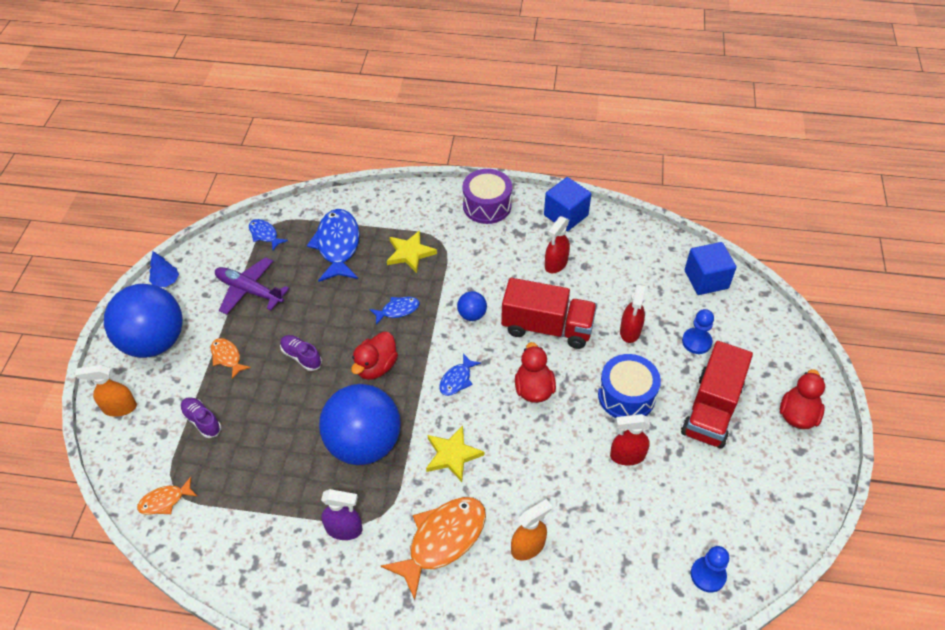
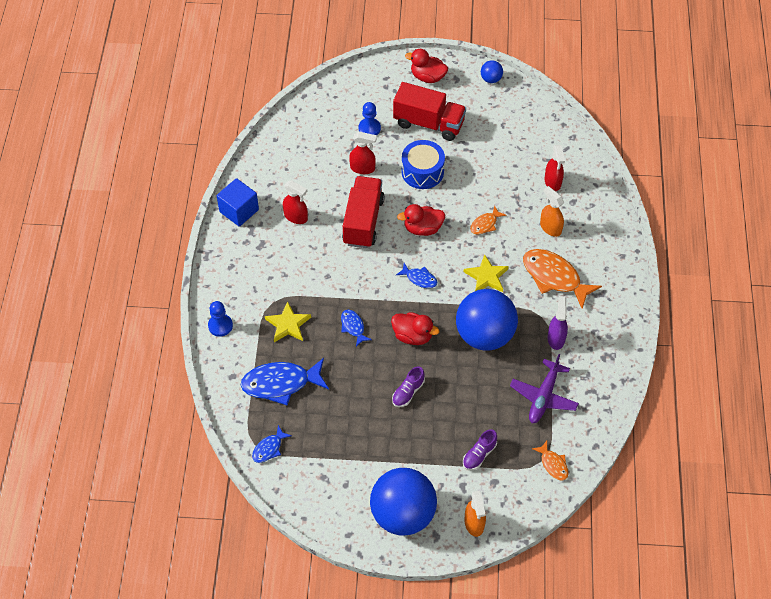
camera: 95 degrees left, 5 degrees up
blue tree [149,251,179,287] -> none
orange fish [211,338,251,379] -> orange fish moved to [470,205,506,235]
purple plane [215,257,289,315] -> purple plane moved to [510,354,579,423]
blue ball [457,291,487,321] -> blue ball moved to [481,60,503,83]
purple drum [462,169,512,224] -> none
red spray bottle [610,414,650,465] -> red spray bottle moved to [545,145,565,191]
blue cube [685,242,737,295] -> none
blue pawn [691,546,729,592] -> blue pawn moved to [208,301,233,337]

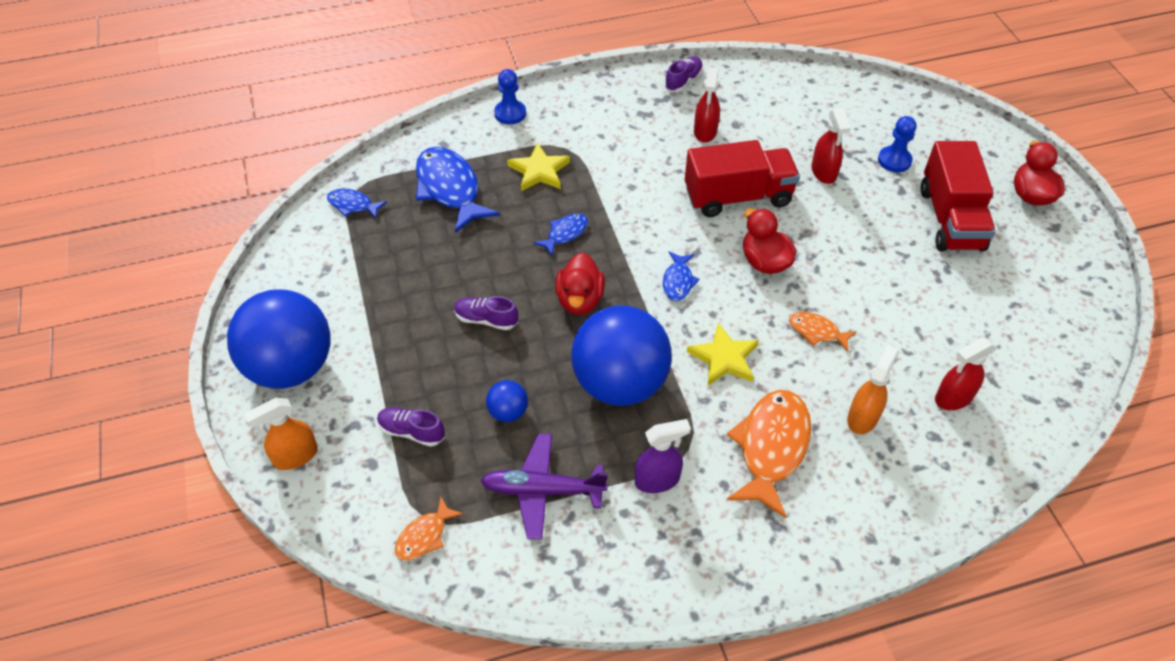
camera: 70 degrees right, 5 degrees down
blue cube [217,178,259,227] -> purple shoe [665,56,703,92]
blue drum [401,140,445,189] -> none
blue ball [481,60,503,83] -> blue ball moved to [486,380,528,422]

